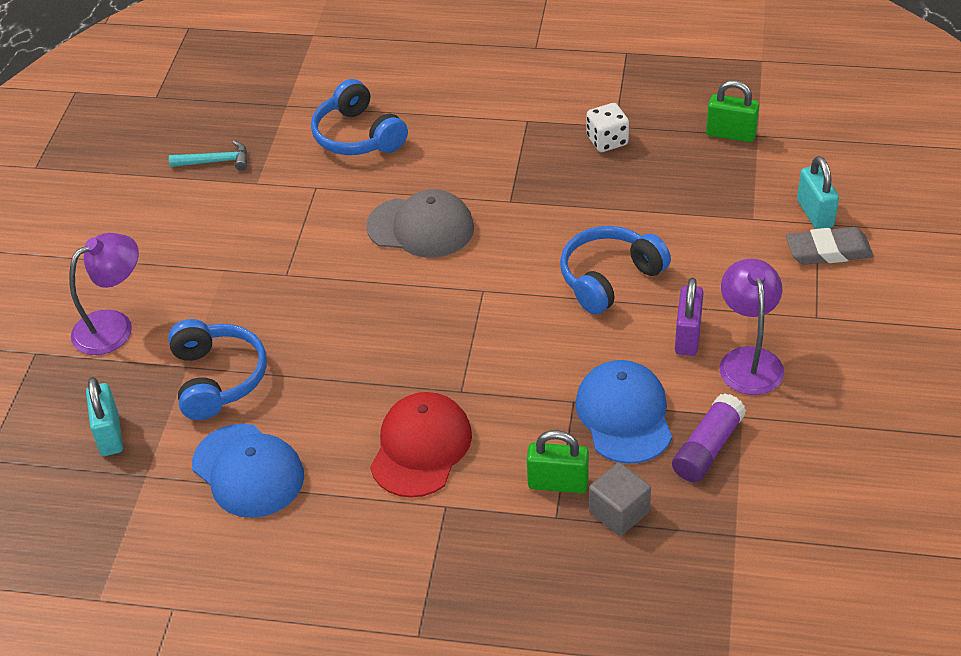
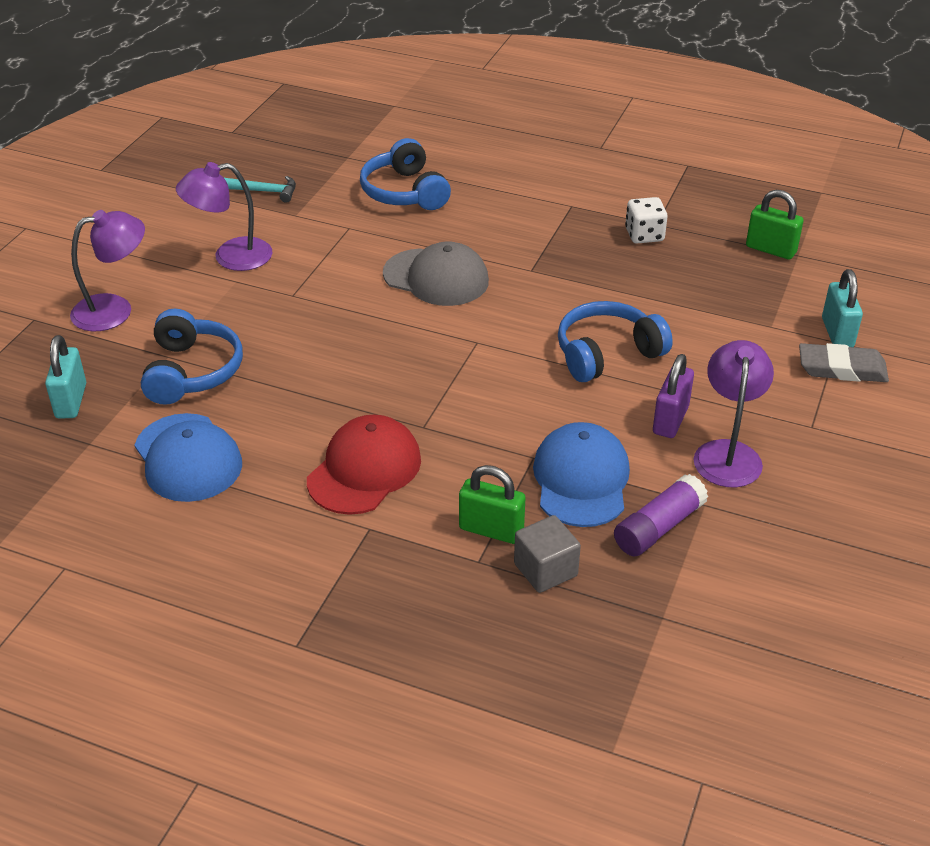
camera: 10 degrees right, 5 degrees down
none -> purple lamp [176,162,272,271]

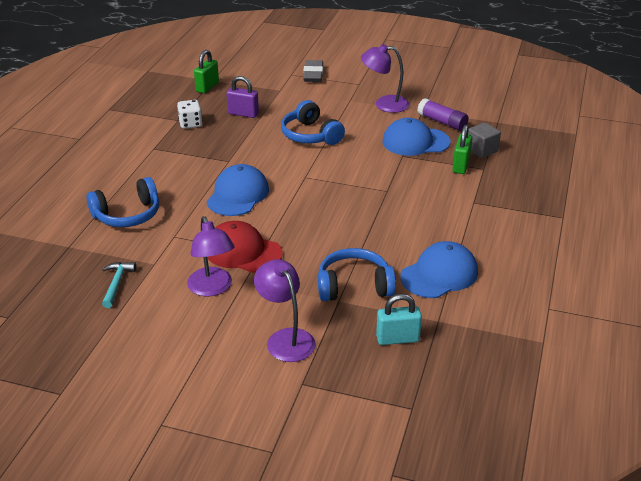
camera: 95 degrees left, 5 degrees down
red cap [307,414,421,515] -> red cap moved to [207,221,283,273]
grey cap [383,241,489,306] -> blue cap [207,164,269,216]
purple padlock [653,354,694,438] -> purple padlock moved to [226,76,259,118]
turquoise padlock [822,269,863,347] -> none

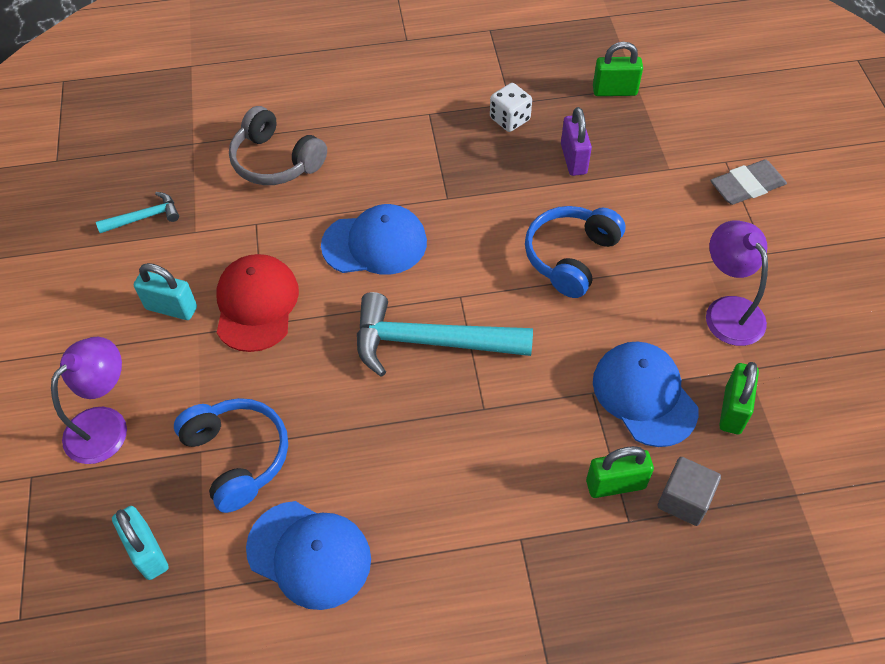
camera: 65 degrees right, 20 degrees up
blue headphones [86,177,159,227] -> grey headphones [229,106,327,185]
purple lamp [187,216,235,296] -> turquoise padlock [134,263,197,320]
purple glue stick [417,98,469,131] -> green padlock [719,362,759,434]
none -> turquoise hammer [357,292,533,377]

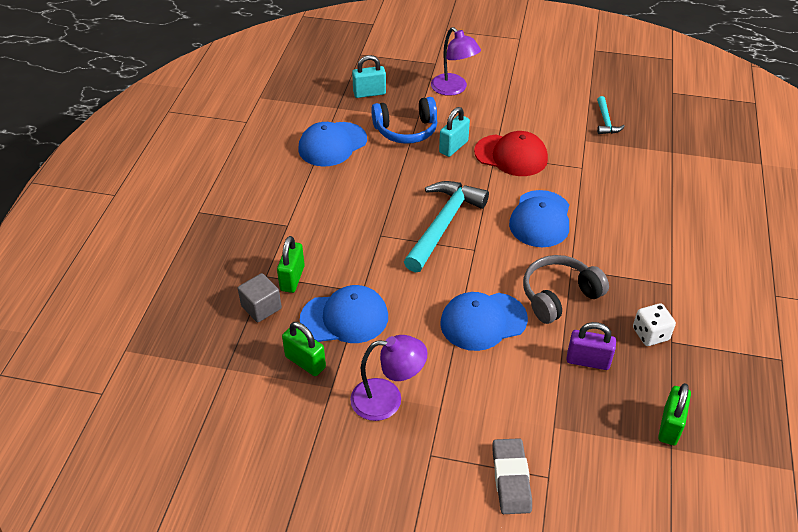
camera: 110 degrees right, 10 degrees down
turquoise padlock [134,263,197,320] -> turquoise padlock moved to [439,107,470,157]
grey headphones [229,106,327,185] -> grey headphones moved to [523,255,609,324]
blue headphones [525,206,626,298] -> blue cap [440,292,528,351]

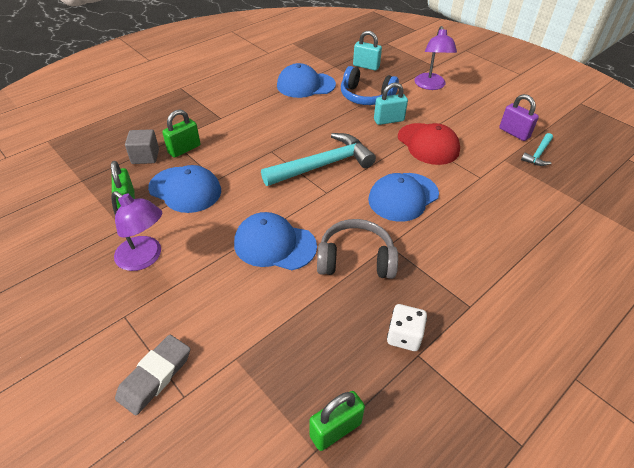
camera: 35 degrees right, 0 degrees up
purple padlock [567,322,616,370] -> purple padlock moved to [499,94,539,141]

